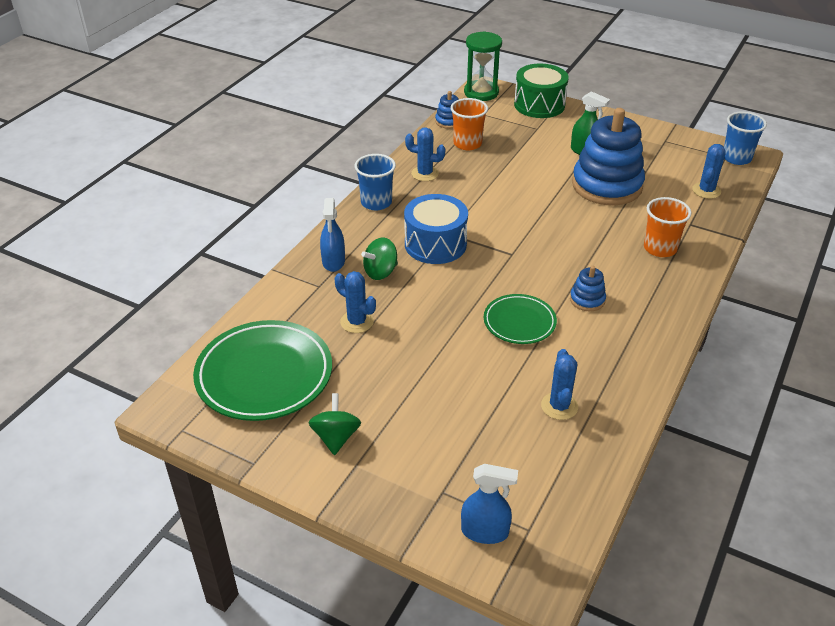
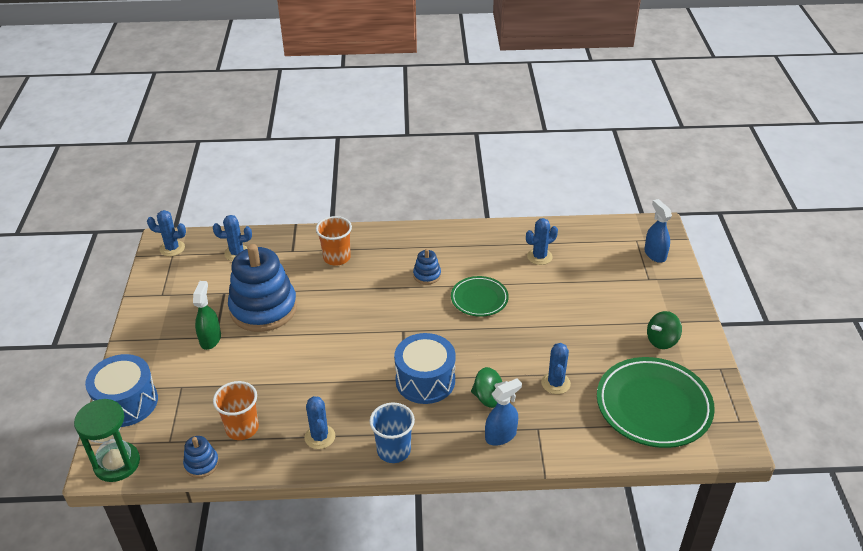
camera: 120 degrees left, 0 degrees up
green drum [514,64,569,118] -> blue drum [85,354,158,427]
blue cup [724,111,767,165] -> blue cactus [147,210,186,256]

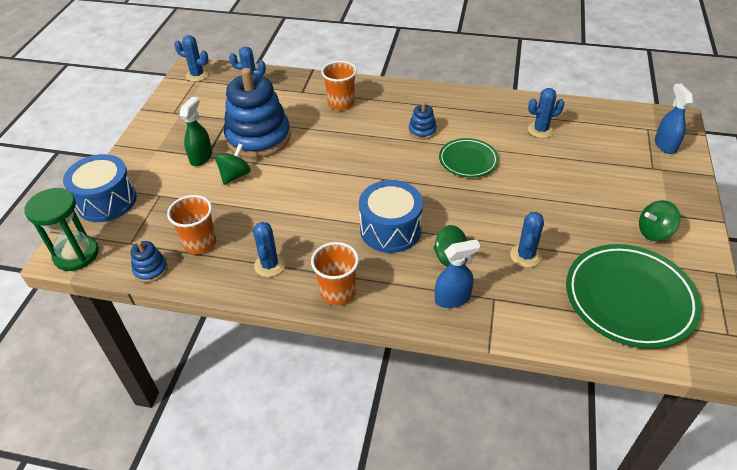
camera: 15 degrees right, 5 degrees up
blue cup [370,403,415,463] -> orange cup [311,242,359,305]
none -> green spinning top [215,143,251,185]

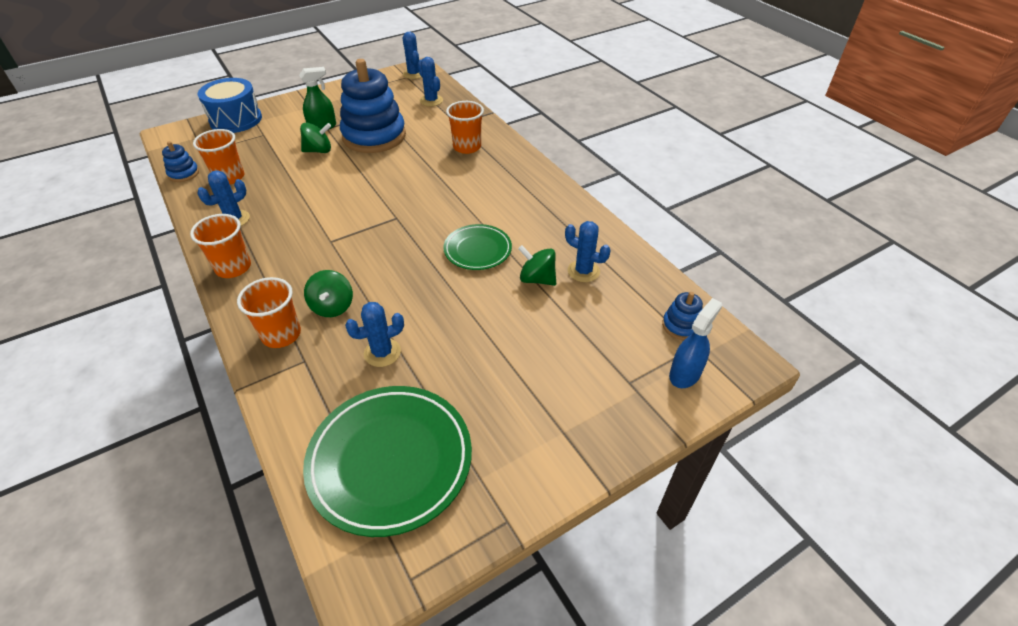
camera: 45 degrees right, 0 degrees up
green hourglass [24,188,99,271] -> none
blue drum [359,180,423,253] -> none
blue stacking toy [409,102,437,140] -> blue stacking toy moved to [662,292,703,340]
blue spray bottle [435,239,481,308] -> orange cup [237,277,301,348]
green spinning top [639,200,680,241] -> green spinning top moved to [518,245,556,286]

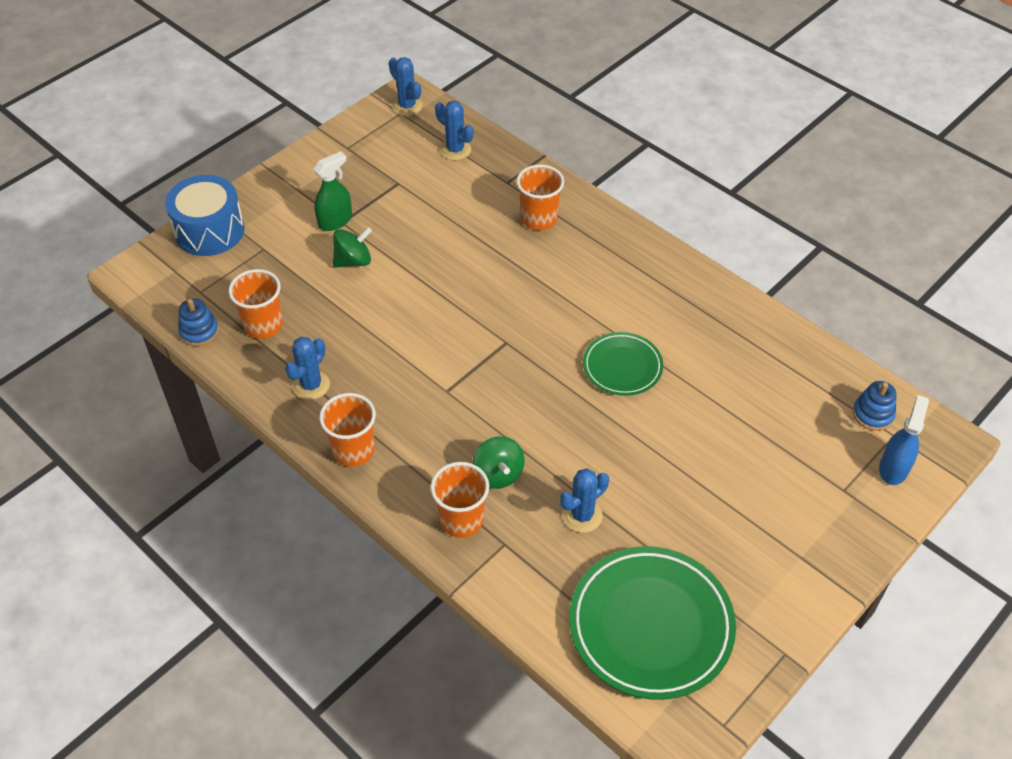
camera: 15 degrees left, 5 degrees up
blue stacking toy [340,59,406,153] -> none
green spinning top [518,245,556,286] -> none
blue cactus [565,221,611,282] -> none

